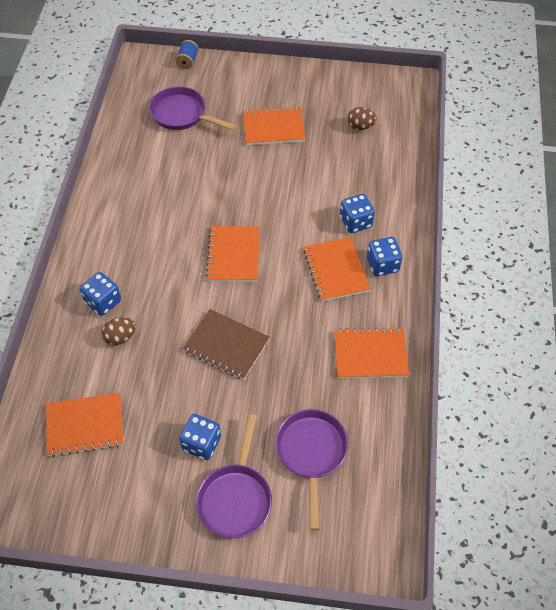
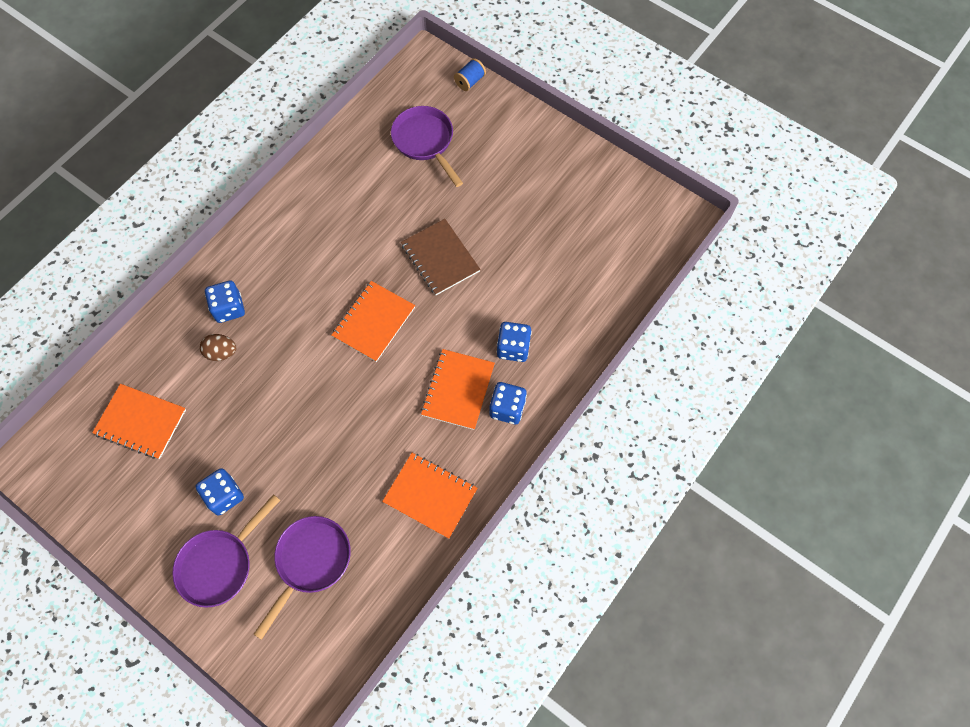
camera: 30 degrees right, 10 degrees up
brown notebook [183,309,270,380] -> brown notebook moved to [401,219,481,295]
orange notebook [243,106,305,145] -> none
brown egg [347,107,377,130] -> none

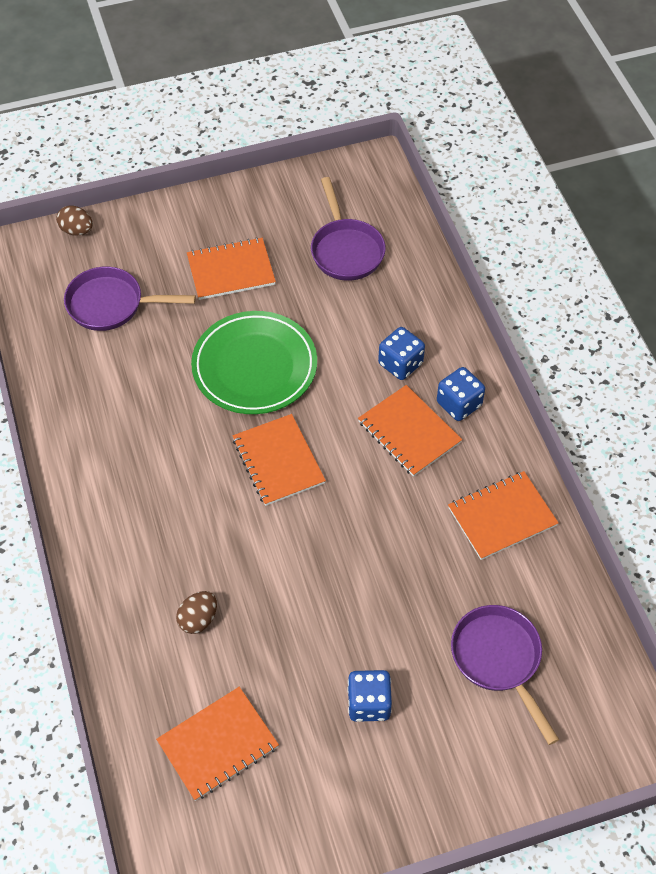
camera: 55 degrees left, 10 degrees down
purple pan [172,494,280,608] -> purple pan moved to [311,177,386,281]
blue dice [205,281,245,323] -> none
brown notebook [401,219,481,295] -> green plate [191,311,317,414]
blue spool [454,58,486,91] -> brown egg [56,206,93,236]
none -> orange notebook [187,237,276,300]

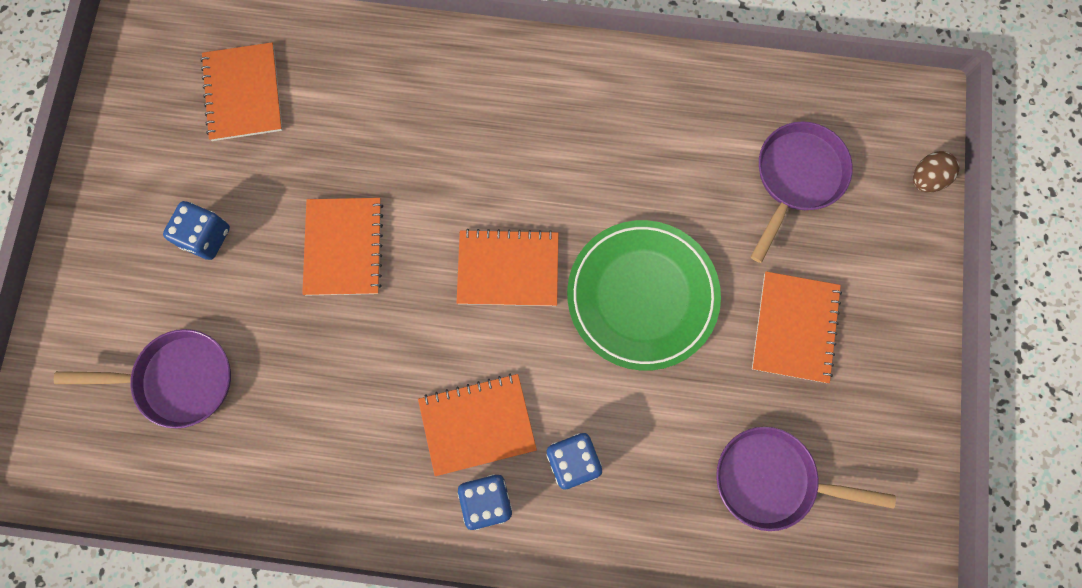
camera: 115 degrees right, 20 degrees up
brown egg [176,591,217,634] -> none
orange notebook [448,471,559,560] -> orange notebook moved to [302,198,383,296]

